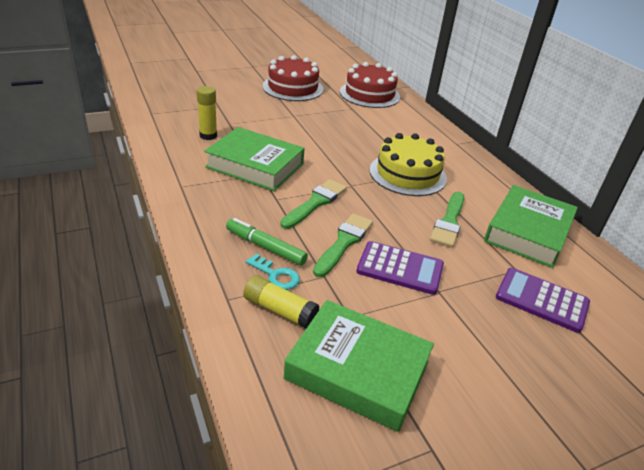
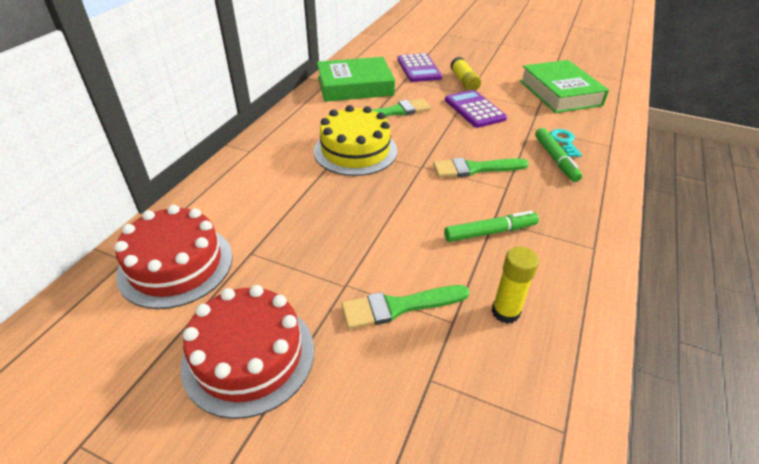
camera: 130 degrees left, 5 degrees up
green book [204,127,305,191] -> green marker [444,211,539,242]
yellow glue stick [243,275,319,329] -> yellow glue stick moved to [450,57,481,91]
green brush [313,214,373,277] -> green brush moved to [341,285,470,329]

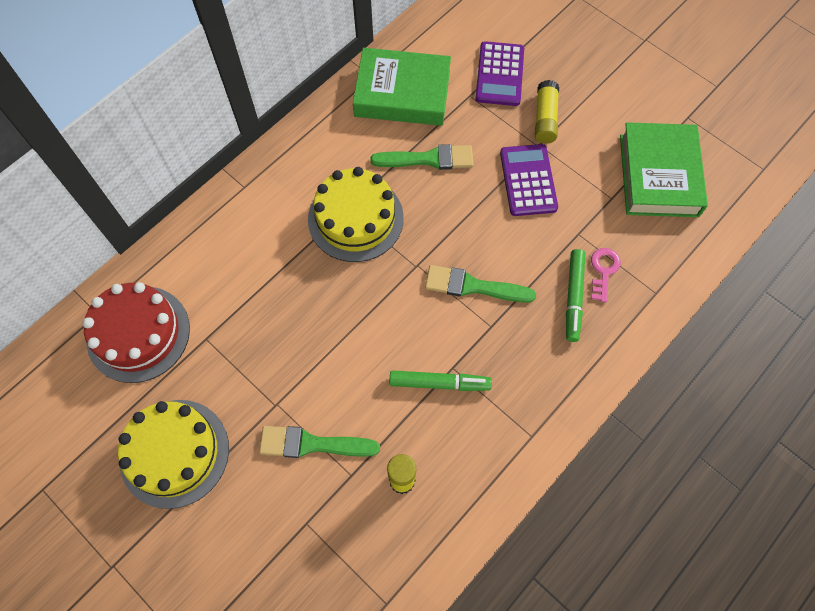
camera: 20 degrees right, 25 degrees up
red cake [181,285,314,419] -> yellow cake [118,400,229,509]
turquoise key [550,129,582,157] -> pink key [591,248,621,302]

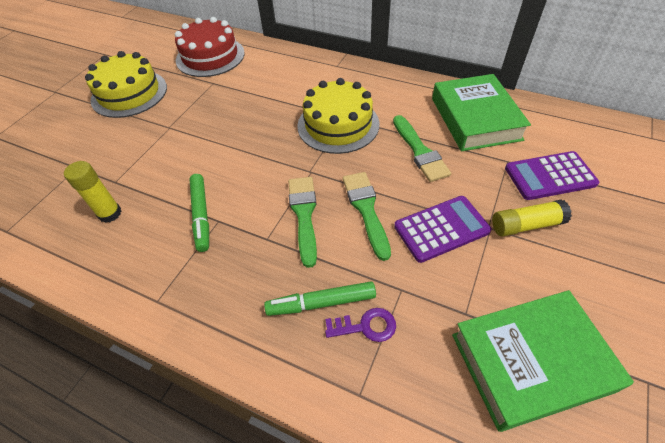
camera: 75 degrees right, 15 degrees down
green brush [259,426,380,458] -> green brush moved to [343,172,391,261]
pink key [591,248,621,302] -> purple key [325,308,396,342]

